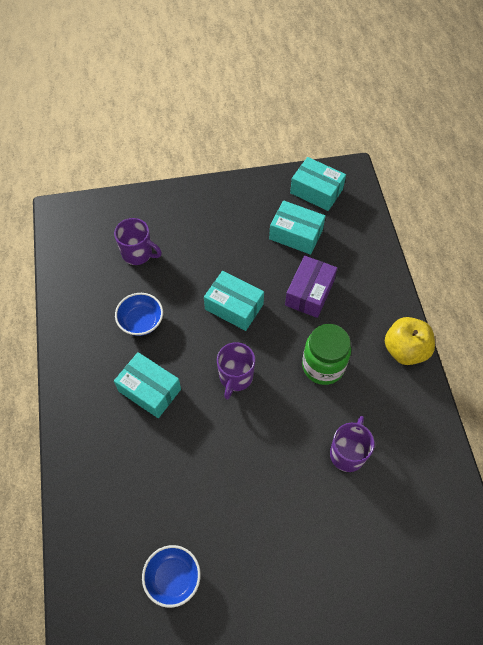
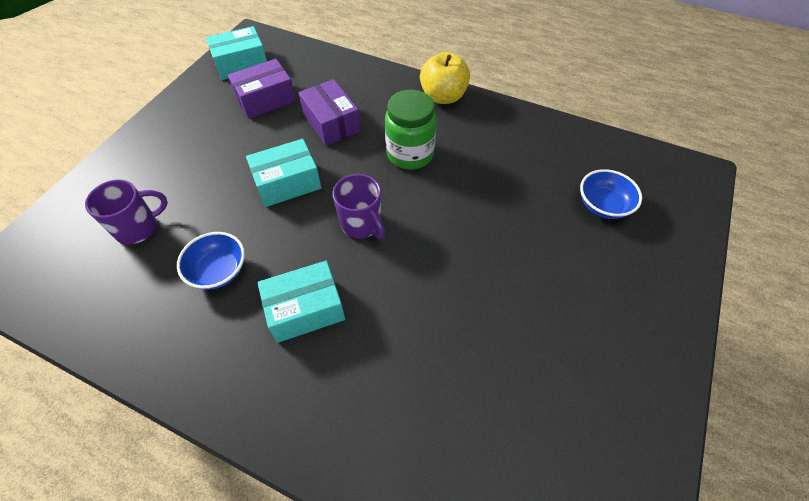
camera: 55 degrees left, 5 degrees down
blue bowl [142,545,201,608] -> blue bowl moved to [580,169,642,219]
turquoise box [269,200,325,255] -> purple box [228,59,296,119]
purple mug [330,416,375,472] -> none

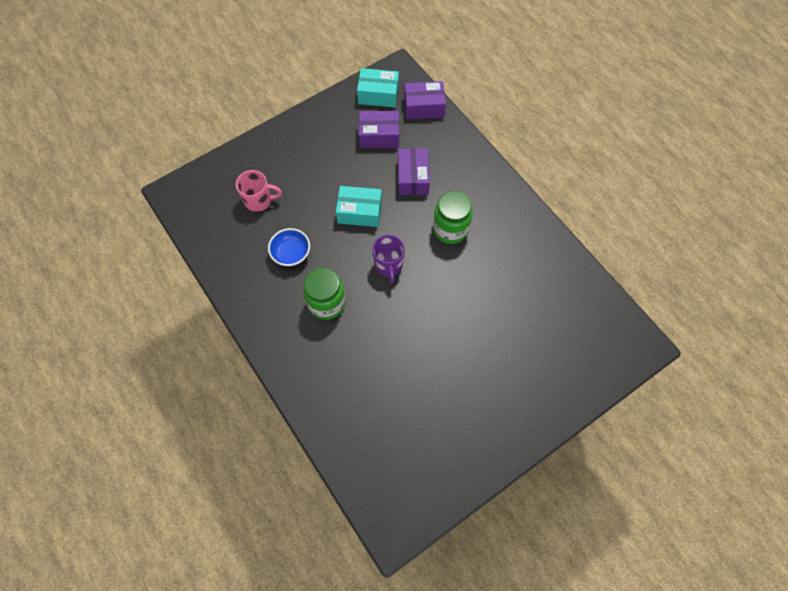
camera: 30 degrees right, 10 degrees up
purple mug [85,180,168,245] -> pink mug [236,170,282,212]
turquoise box [257,261,345,343] -> green jar [303,268,346,320]
yellow apple [420,52,470,104] -> none
blue bowl [580,169,642,219] -> none
none -> purple box [404,81,446,119]

